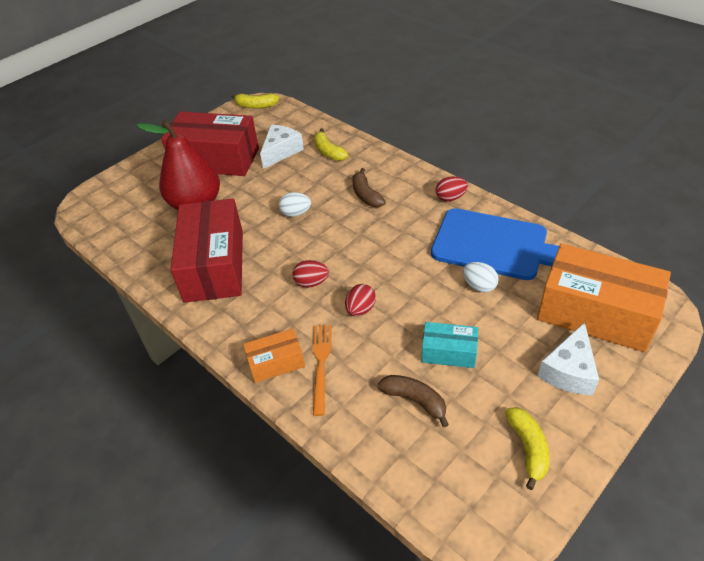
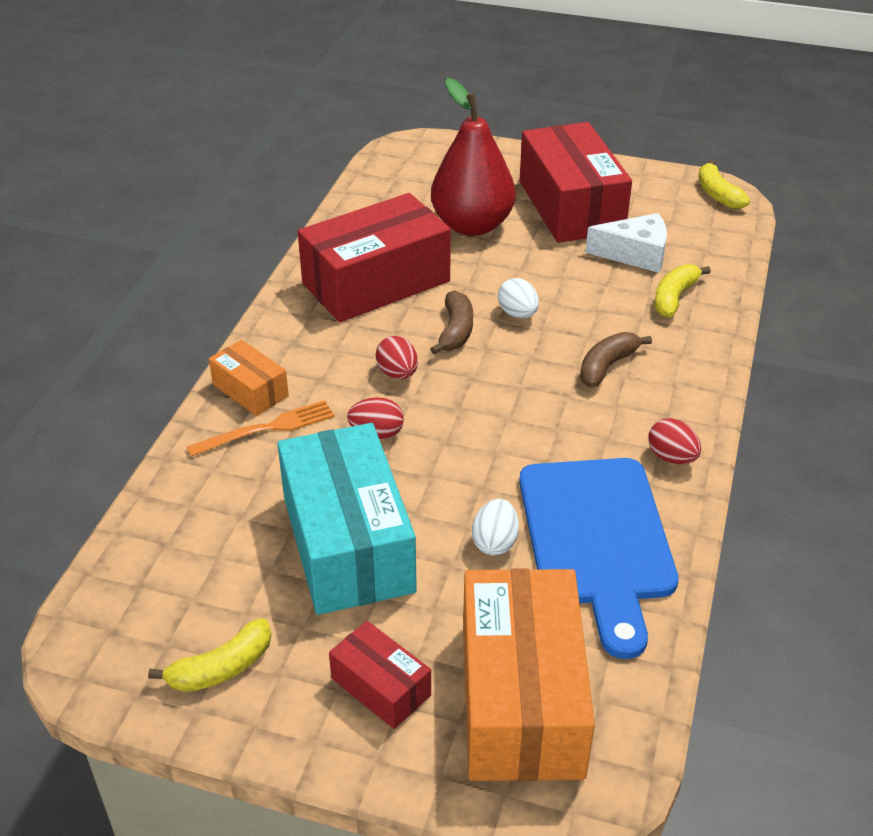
camera: 60 degrees right, 5 degrees down
brown banana [378,375,449,427] -> brown banana moved to [430,290,473,355]
turquoise box [422,322,478,368] -> turquoise box [277,423,417,615], size x2.05
white cheese [537,322,599,395] -> red box [329,621,431,729]

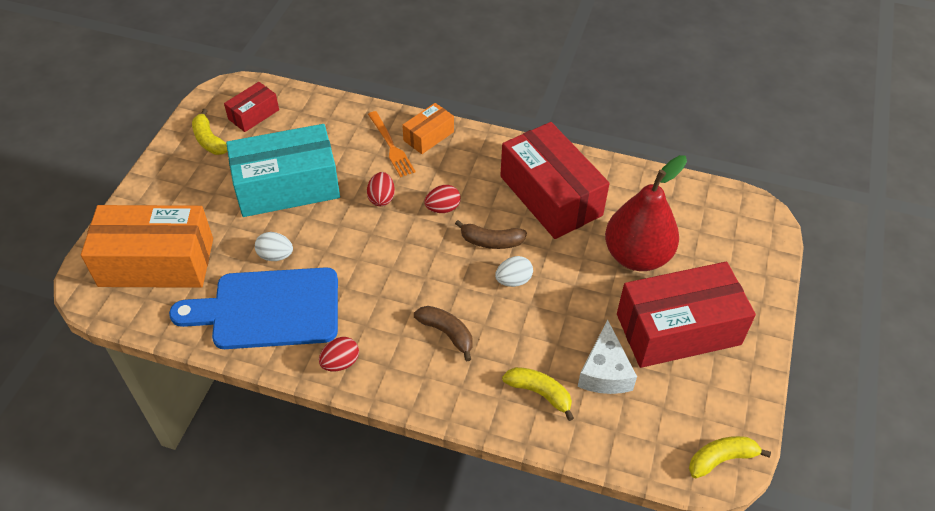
camera: 90 degrees right, 10 degrees up
red box [329,621,431,729] -> red box moved to [224,82,279,132]

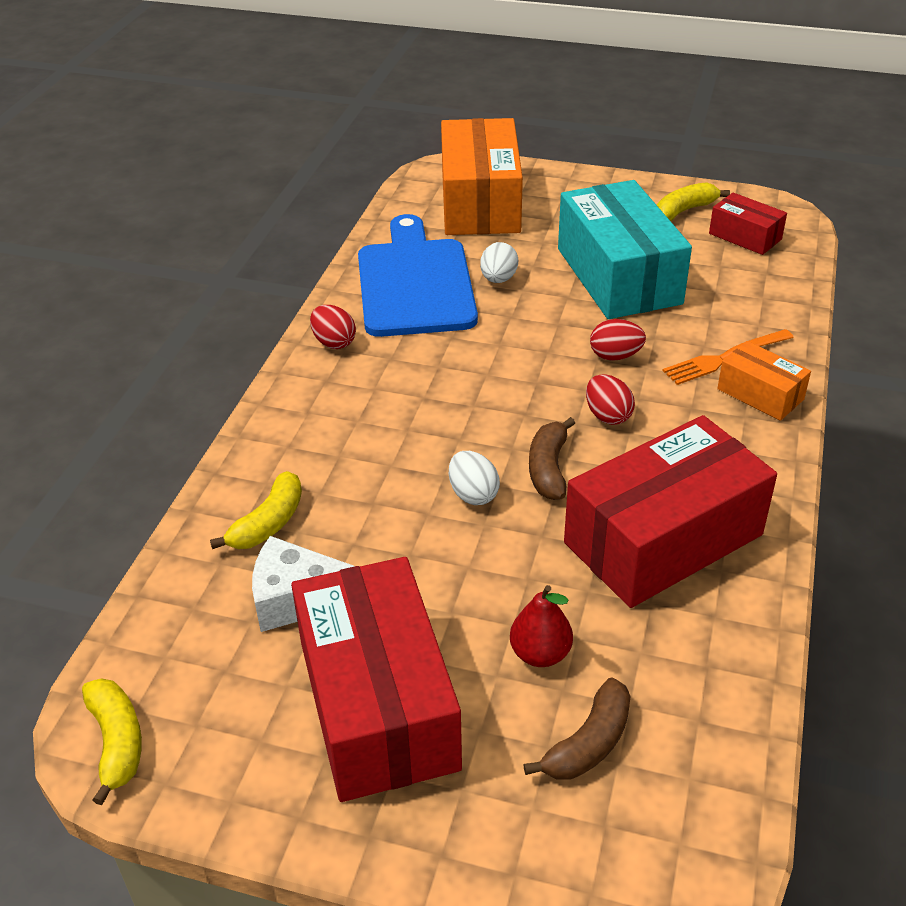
camera: 90 degrees right, 10 degrees down
brown banana [414,306,473,361] -> brown banana moved to [523,677,631,780]
red pear [605,155,687,271] -> red pear [510,585,573,667], size x0.47

